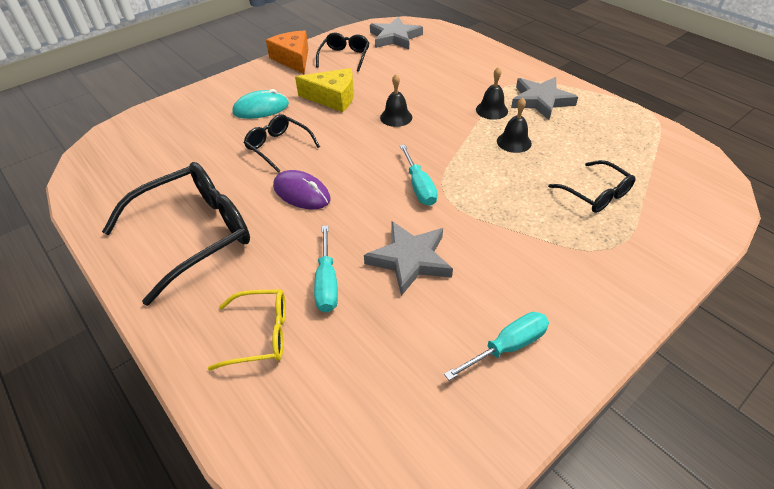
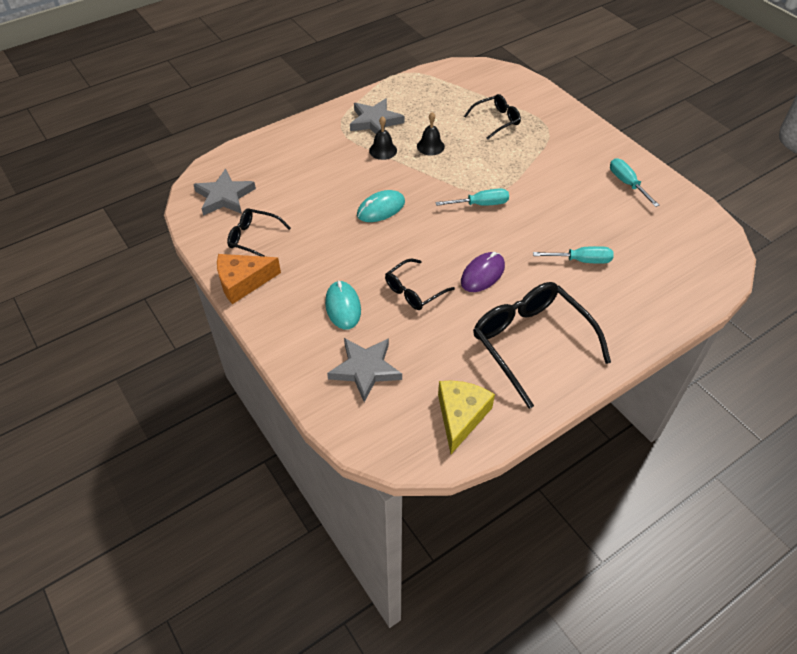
camera: 85 degrees left, 5 degrees up
yellow glasses [208,289,286,371] -> none
yellow cheese [295,68,354,112] -> yellow cheese moved to [438,381,495,454]
grey star [364,221,453,296] -> grey star moved to [327,338,402,402]
black bell [380,74,412,127] -> turquoise mouse [357,190,405,222]

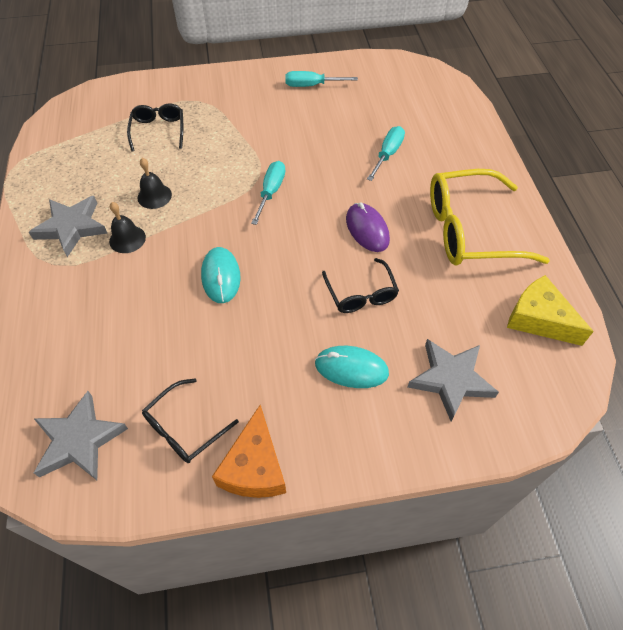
camera: 65 degrees left, 5 degrees up
black glasses [473,282,611,409] -> yellow glasses [430,169,550,266]

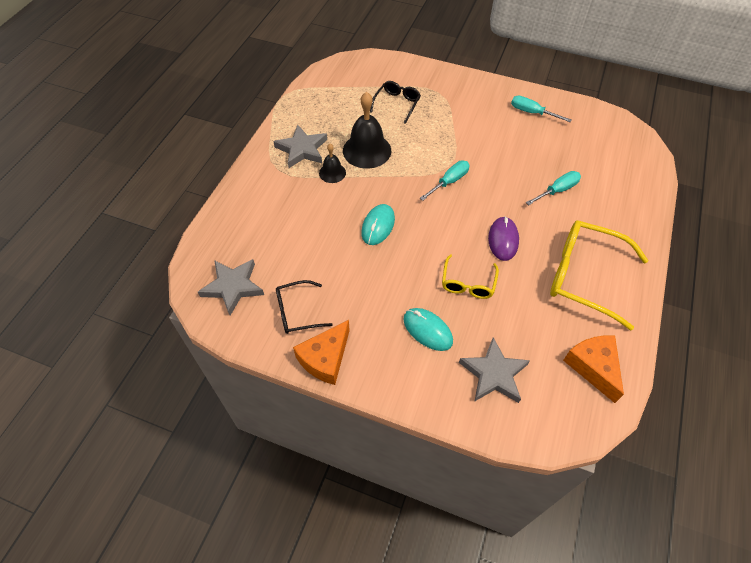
camera: 30 degrees right, 0 degrees up
black bell [137,158,172,209] -> black bell [343,92,391,169], size x1.86
black glasses [322,258,399,313] -> yellow glasses [442,254,499,299]
yellow cheese [507,275,594,346] -> orange cheese [563,335,624,403]

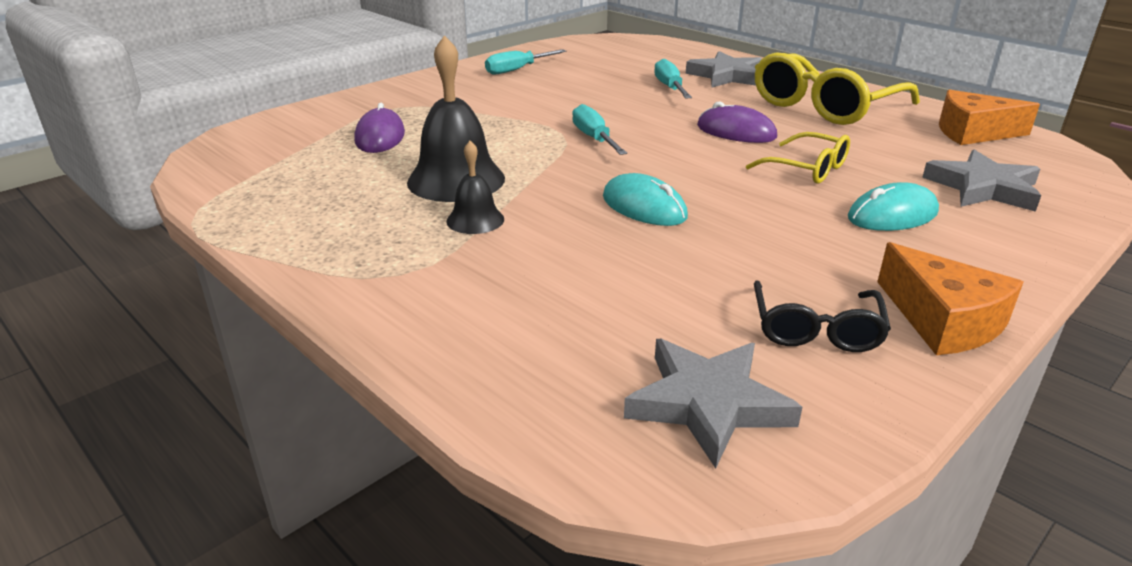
camera: 65 degrees left, 25 degrees down
grey star [273,125,327,168] -> grey star moved to [686,51,762,87]
black glasses [370,81,421,124] -> purple mouse [354,103,405,153]

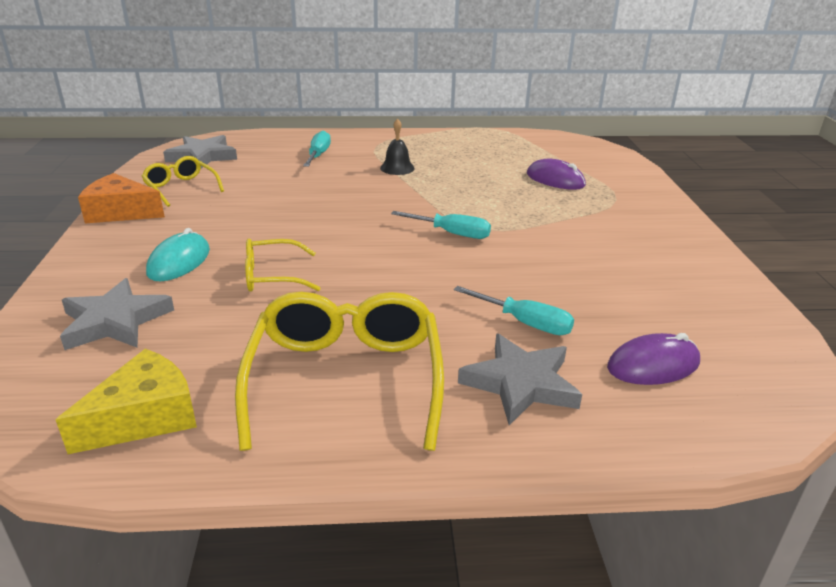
camera: 130 degrees right, 0 degrees up
black bell [407,35,505,202] -> none
turquoise screwdriver [485,50,566,75] -> turquoise screwdriver moved to [303,131,331,167]
turquoise mouse [603,173,688,226] -> none
purple mouse [697,102,777,143] -> purple mouse moved to [607,333,700,385]
black glasses [754,281,891,352] -> yellow glasses [142,156,224,207]
orange cheese [939,90,1040,145] -> yellow cheese [56,349,197,454]

